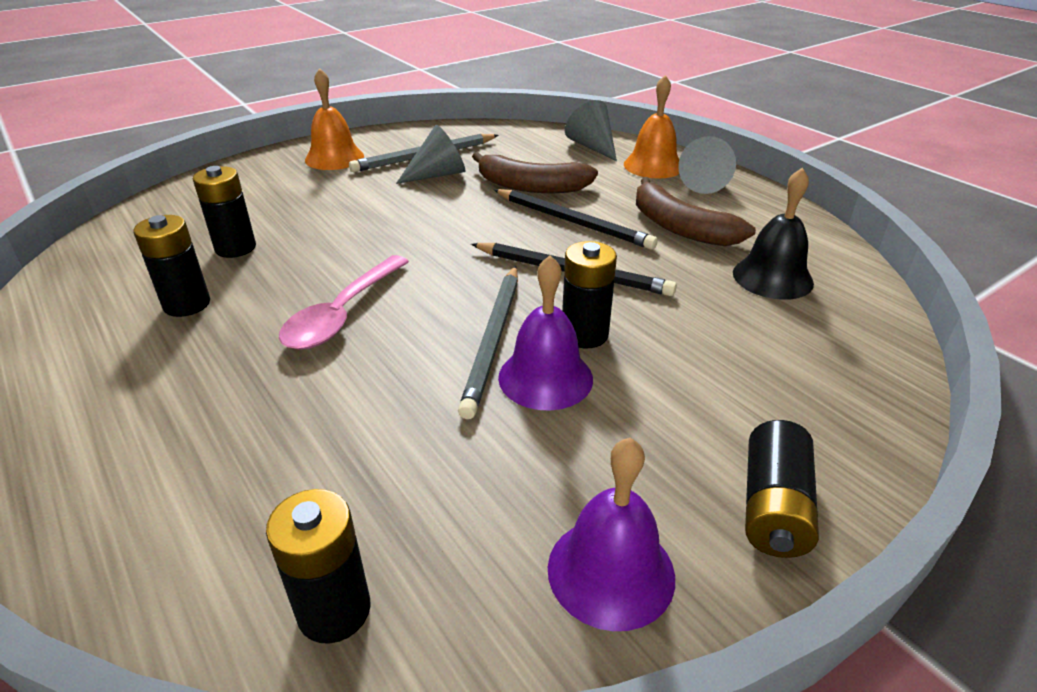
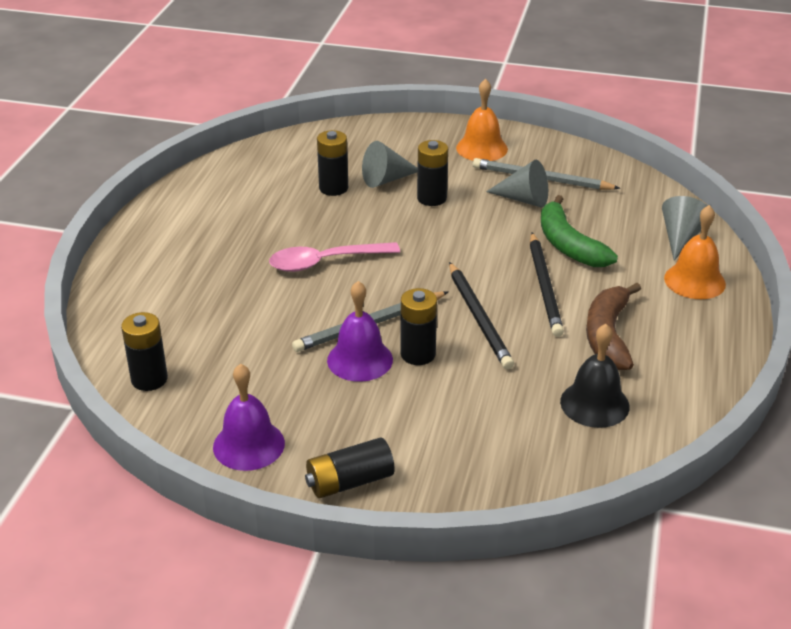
camera: 50 degrees right, 0 degrees up
black battery [133,215,210,317] -> black battery moved to [417,140,448,206]
brown banana [472,152,598,193] -> green banana [541,195,618,267]
grey cone [678,136,736,194] -> grey cone moved to [362,141,418,188]

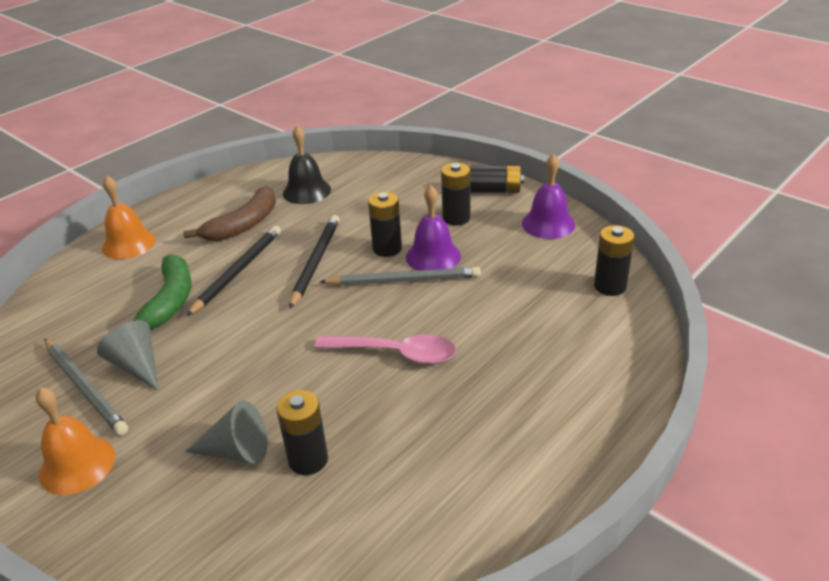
camera: 150 degrees left, 0 degrees up
black battery [417,140,448,206] -> black battery moved to [441,163,470,225]
grey cone [662,196,707,260] -> none

